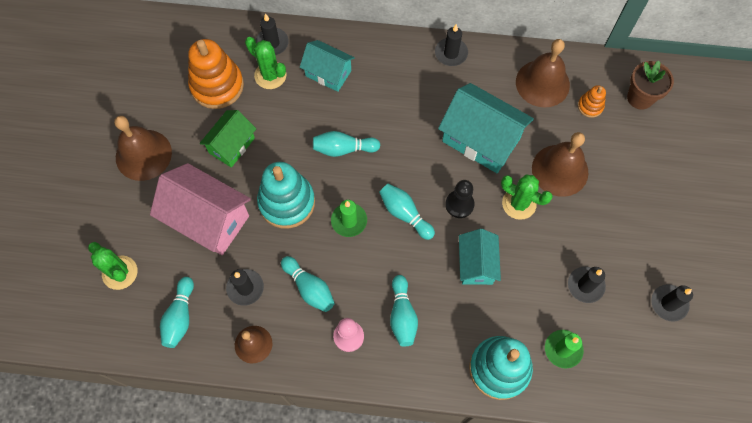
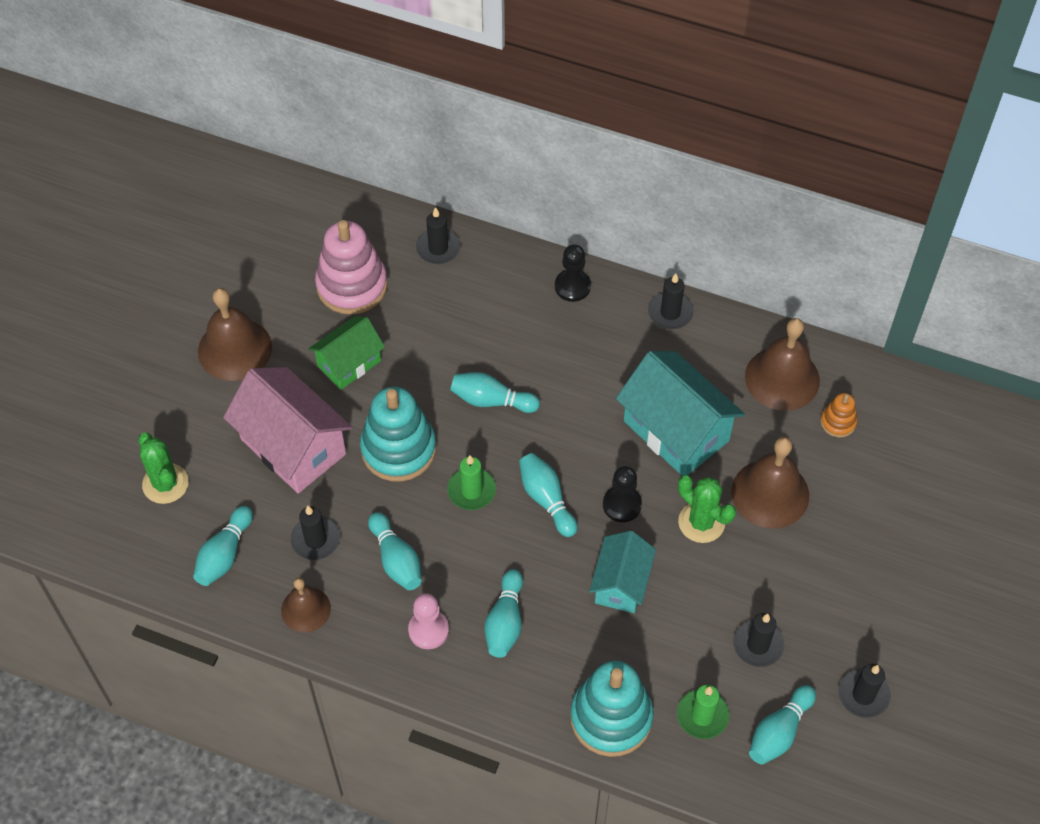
camera: 15 degrees right, 10 degrees down
orange stacking toy [188,39,244,109] -> pink stacking toy [315,220,388,315]
green cactus [245,37,287,89] -> none
turquoise house [300,40,355,92] -> none
brown flower pot [627,61,674,110] -> none
none -> black pawn [555,244,591,302]
none -> turquoise bowling pin [749,685,816,765]

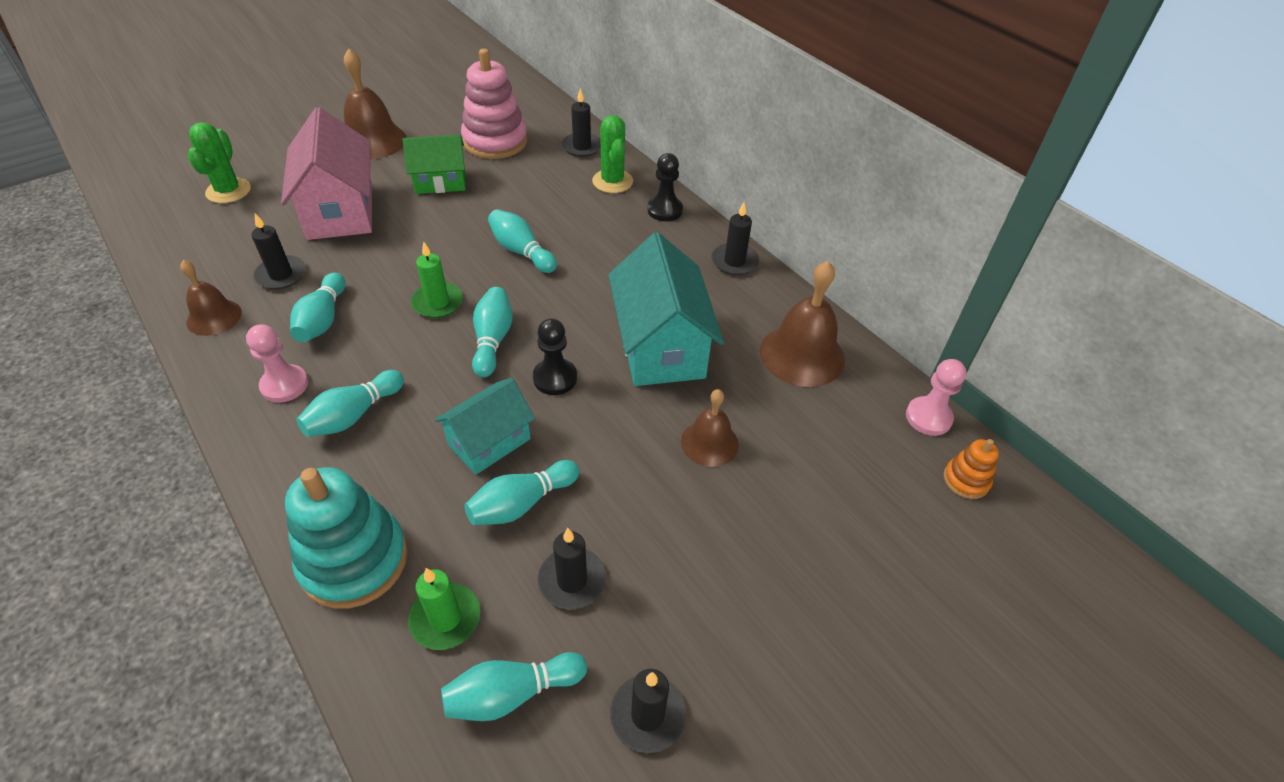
camera: 30 degrees right, 10 degrees down
turquoise bowling pin [193,506,253,586] -> turquoise bowling pin moved to [464,460,579,525]
turquoise stacking toy [360,387,436,482] -> none
green cactus [678,475,736,543] -> green cactus moved to [592,115,633,193]
brown bell [732,437,809,529] -> brown bell [681,389,739,467], size x0.62
orange stacking toy [820,393,857,438] -> orange stacking toy moved to [944,439,999,499]
none -> pink pawn [906,359,966,436]

